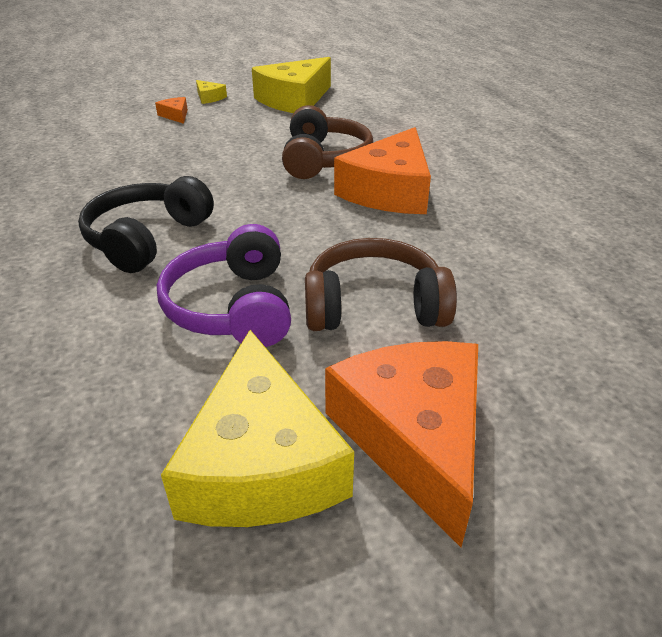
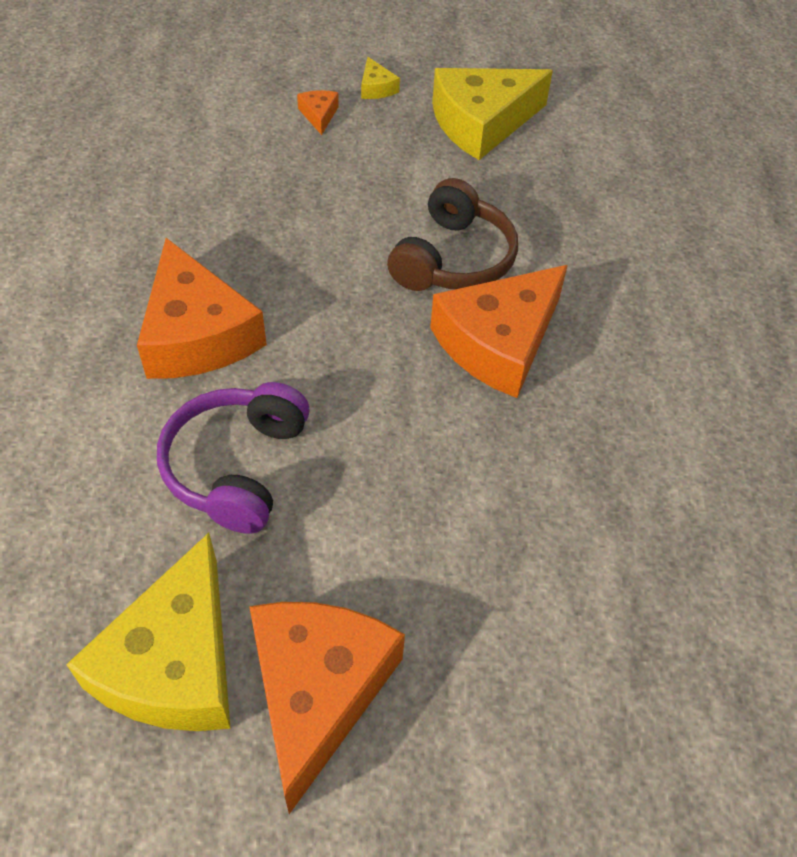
camera: 20 degrees right, 15 degrees up
black headphones [78,176,214,273] -> orange cheese [137,238,267,379]
brown headphones [305,238,457,331] -> none

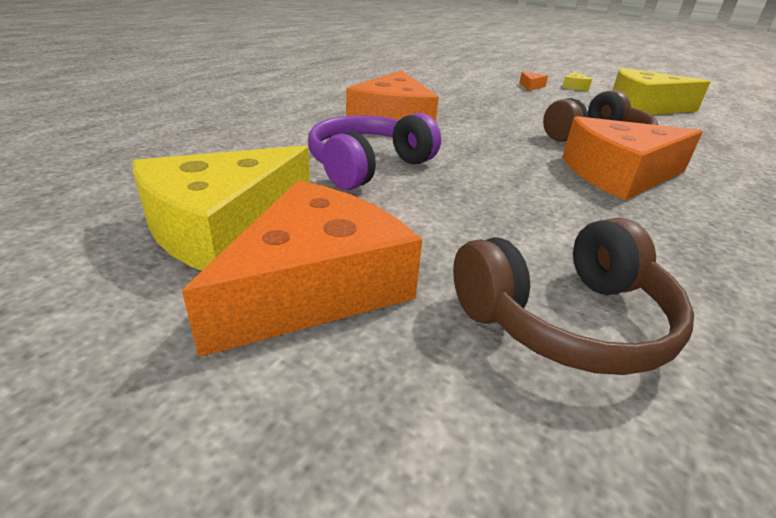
camera: 30 degrees right, 20 degrees down
none -> brown headphones [453,218,694,375]

